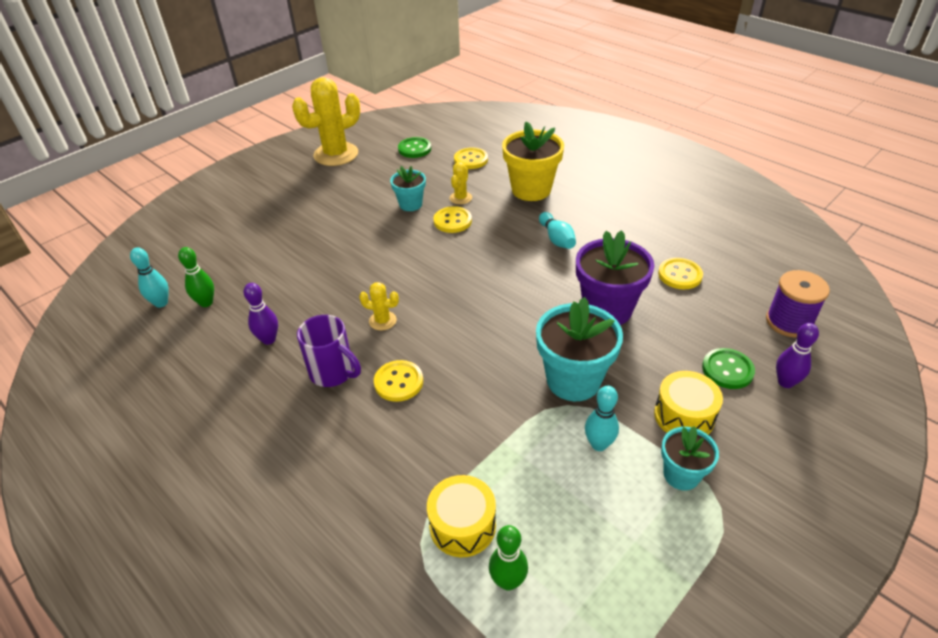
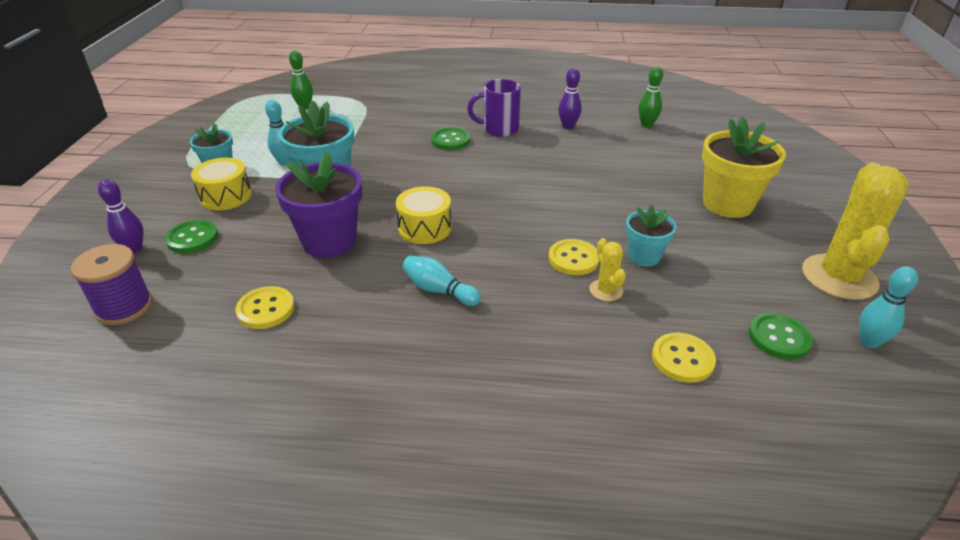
camera: 140 degrees right, 5 degrees down
turquoise bowling pin [130,247,169,308] -> turquoise bowling pin moved to [859,266,918,348]
yellow cactus [359,282,399,331] -> none
yellow button [374,360,423,402] -> green button [431,128,470,150]
yellow drum [427,475,496,557] -> yellow drum moved to [396,186,452,244]
yellow flower pot [502,122,564,201] -> yellow flower pot moved to [702,117,786,218]

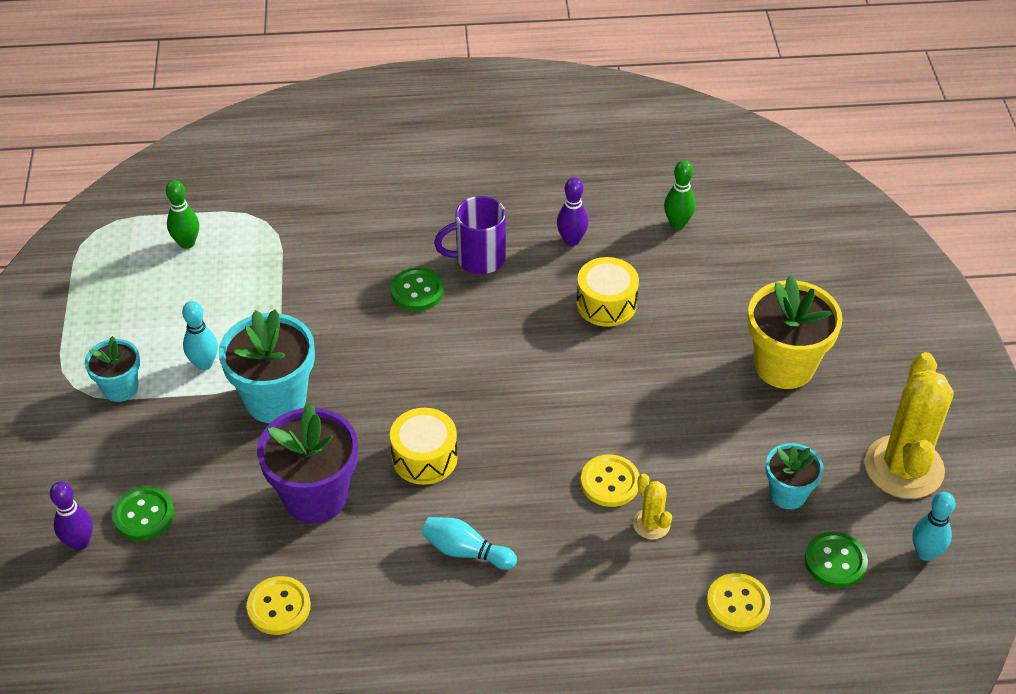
camera: 10 degrees left, 10 degrees up
purple spool [71,244,153,325] -> none
yellow drum [191,158,252,210] -> yellow drum moved to [576,257,639,327]
turquoise flower pot [626,204,676,267] -> turquoise flower pot moved to [766,443,824,509]

